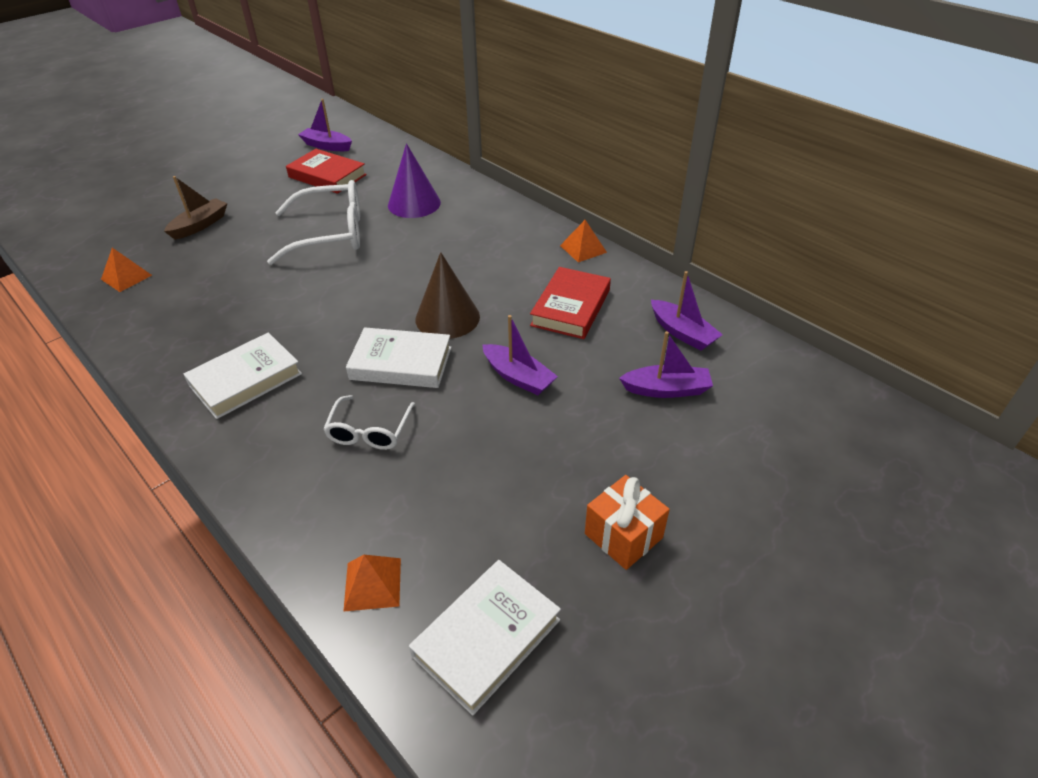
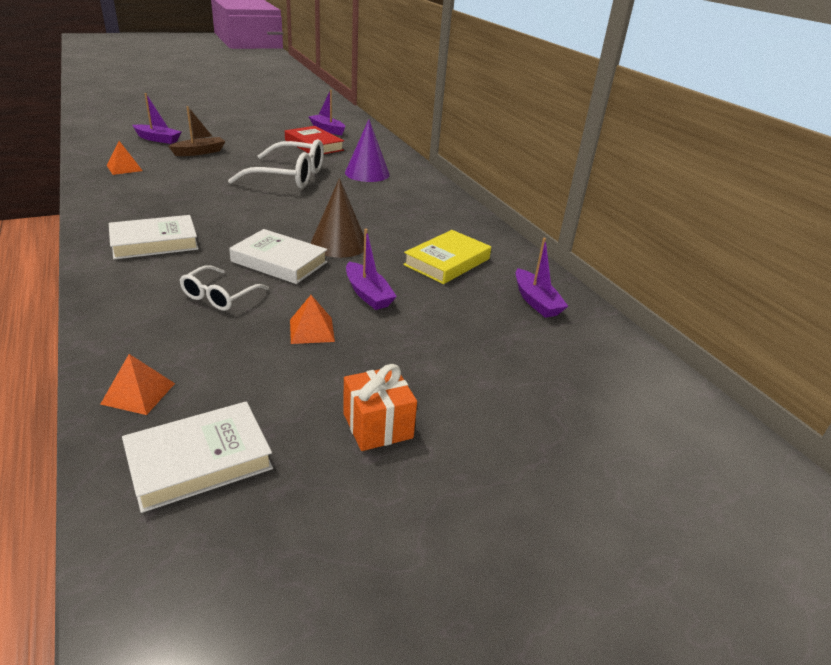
camera: 15 degrees right, 10 degrees down
red book [530,267,611,339] -> yellow book [403,230,491,284]
orange pyramid [560,220,607,262] -> orange pyramid moved to [290,295,335,344]
purple boat [619,331,713,398] -> purple boat moved to [132,93,181,144]

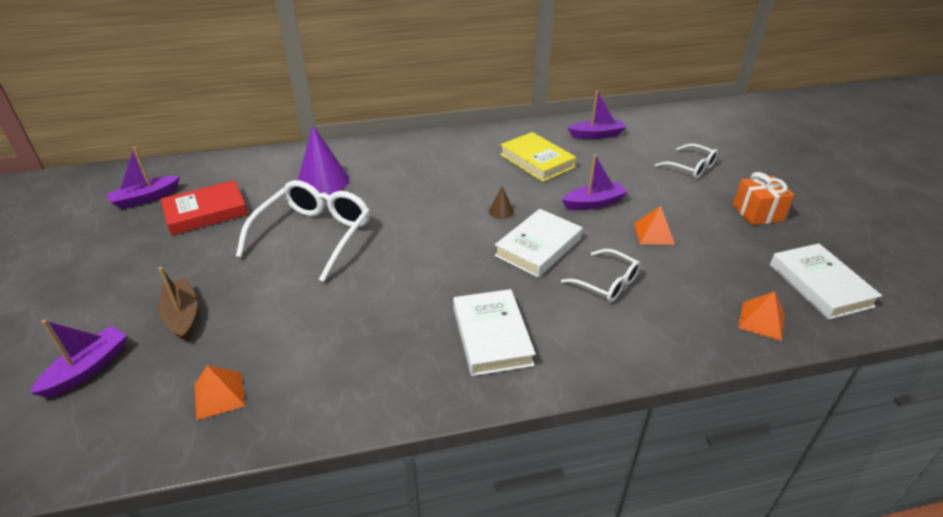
camera: 75 degrees left, 5 degrees up
brown cone [311,178,364,258] -> brown cone [489,186,514,219], size x0.46
none -> white glasses [655,144,718,179]

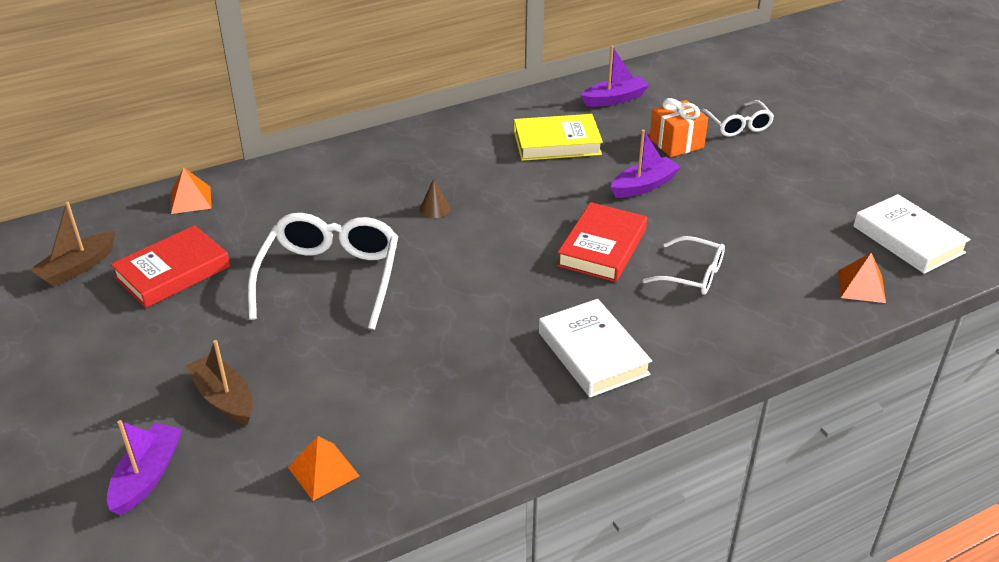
camera: 15 degrees left, 0 degrees up
purple boat [107,147,180,209] -> brown boat [29,201,116,286]
purple cone [298,125,349,195] -> none
brown cone [489,186,514,219] -> brown cone moved to [420,178,450,218]
white book [494,209,583,278] -> red book [557,202,647,282]
yellow book [500,132,576,182] -> yellow book turned 45 degrees counterclockwise [514,114,603,161]
orange pyramid [634,206,675,245] -> orange pyramid moved to [171,167,212,214]
white glasses [655,144,718,179] -> white glasses turned 45 degrees clockwise [700,100,774,137]
orange gift [733,172,794,225] -> orange gift moved to [650,98,708,157]

